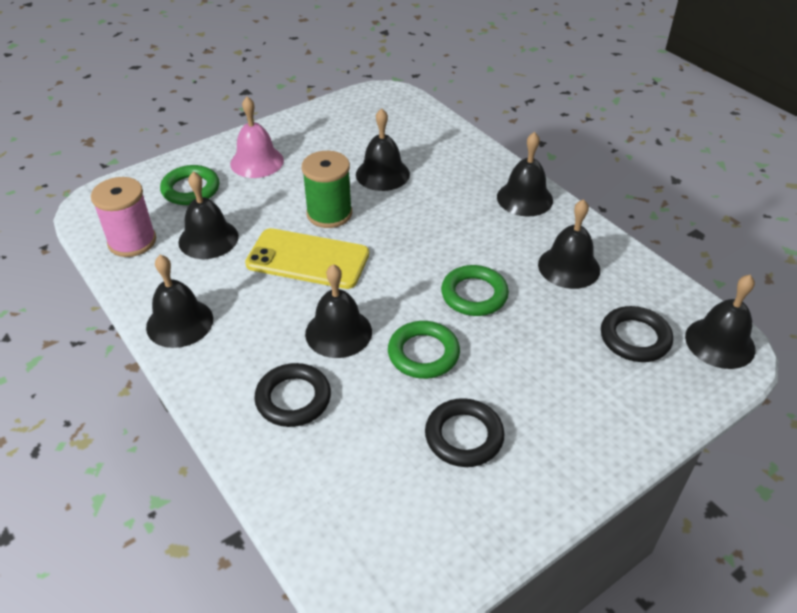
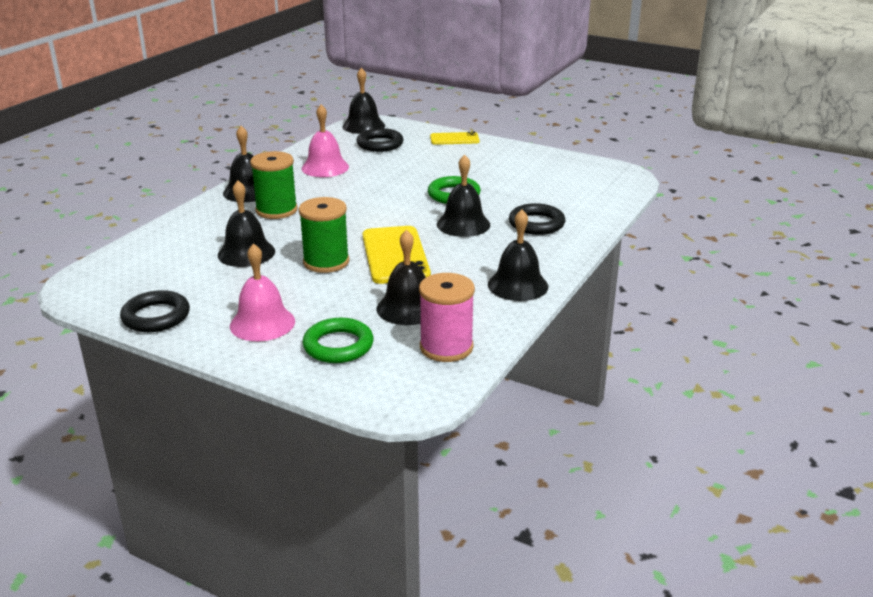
camera: 115 degrees left, 15 degrees down
black ring [425,398,505,467] -> black ring moved to [120,290,190,332]
green ring [441,265,509,316] -> none
black bell [538,199,600,289] -> pink bell [302,105,349,177]
none -> green spool [250,151,298,219]
none -> yellow phone [430,132,480,145]

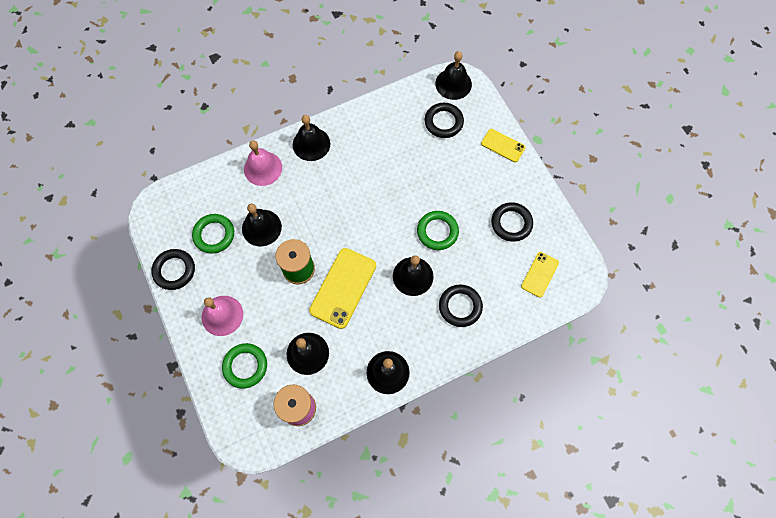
camera: 35 degrees right, 40 degrees up
green spool [250,151,298,219] -> none
pink bell [302,105,349,177] -> pink bell moved to [244,141,282,186]
none -> green ring [192,214,234,253]
none -> black ring [491,202,533,242]
none -> yellow phone [521,252,559,297]

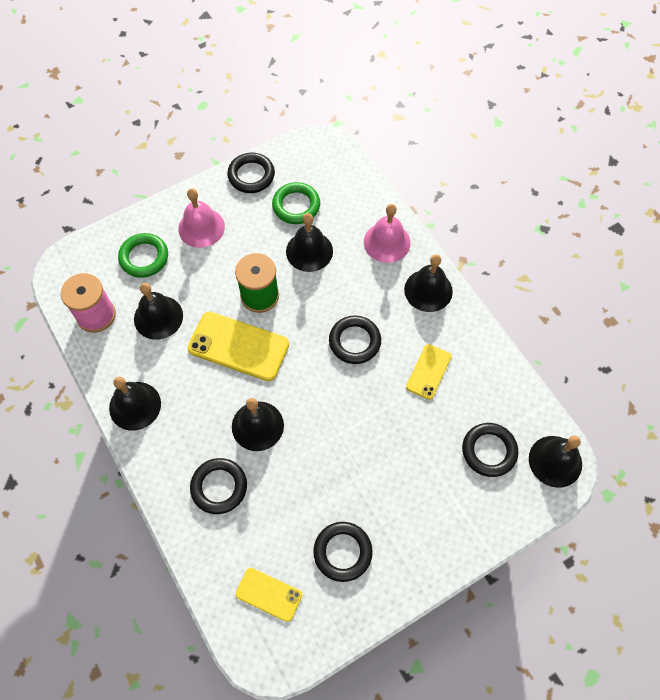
camera: 85 degrees right, 5 degrees down
green ring [417,211,459,250] -> none
yellow phone [481,129,526,162] -> yellow phone moved to [406,344,452,400]
none -> black ring [329,315,381,364]

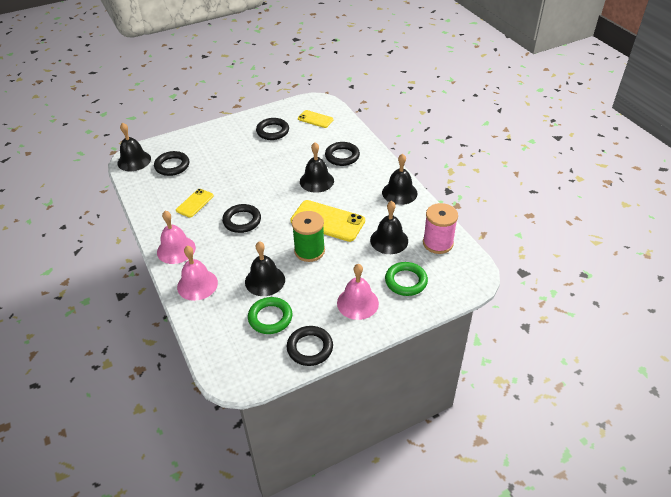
camera: 175 degrees left, 20 degrees down
black bell [404,254,453,312] -> pink bell [157,211,196,264]

